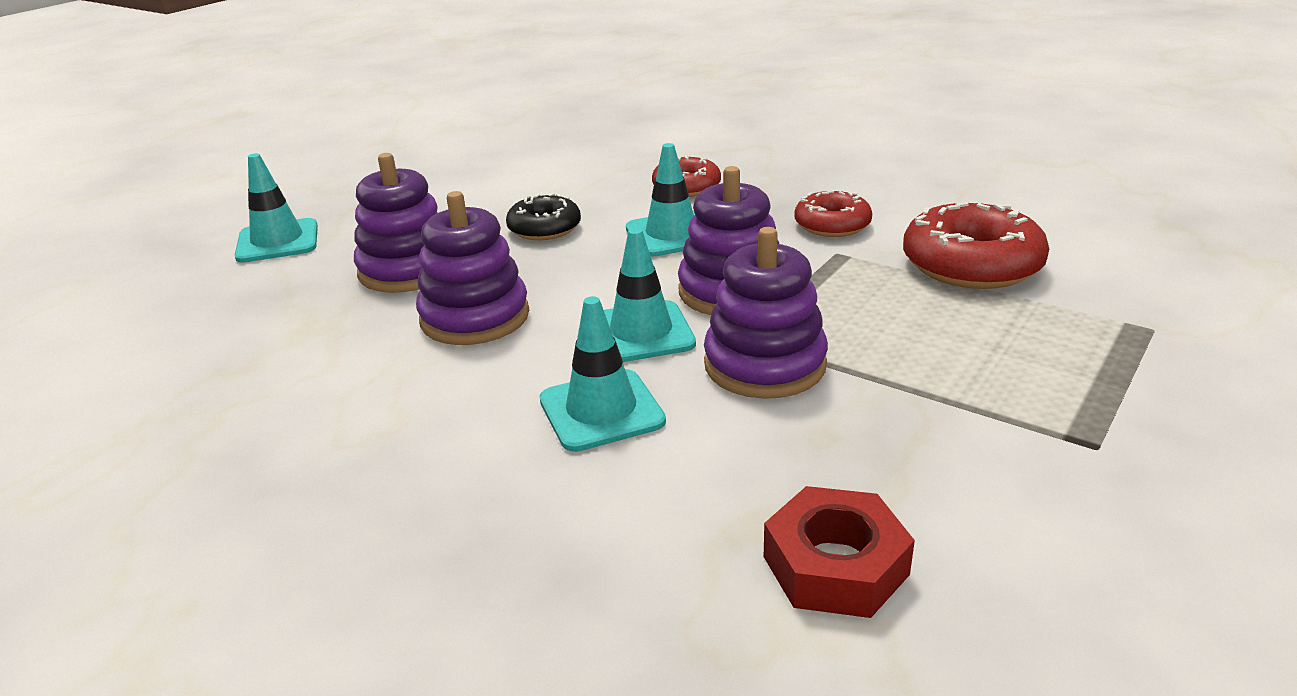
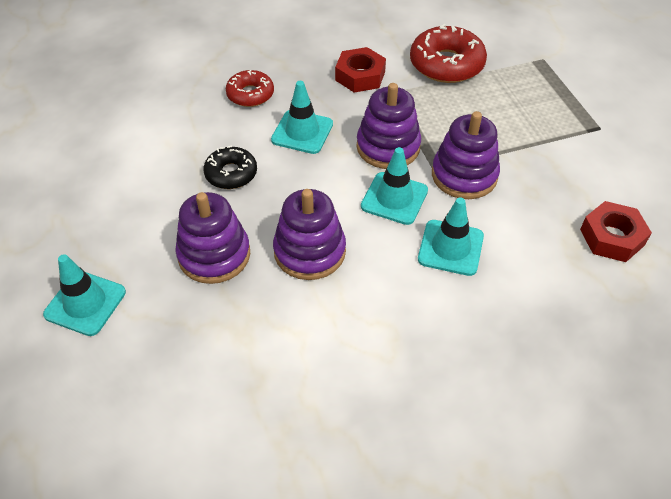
camera: 55 degrees left, 20 degrees up
red donut [795,190,872,237] -> red nut [335,47,386,92]

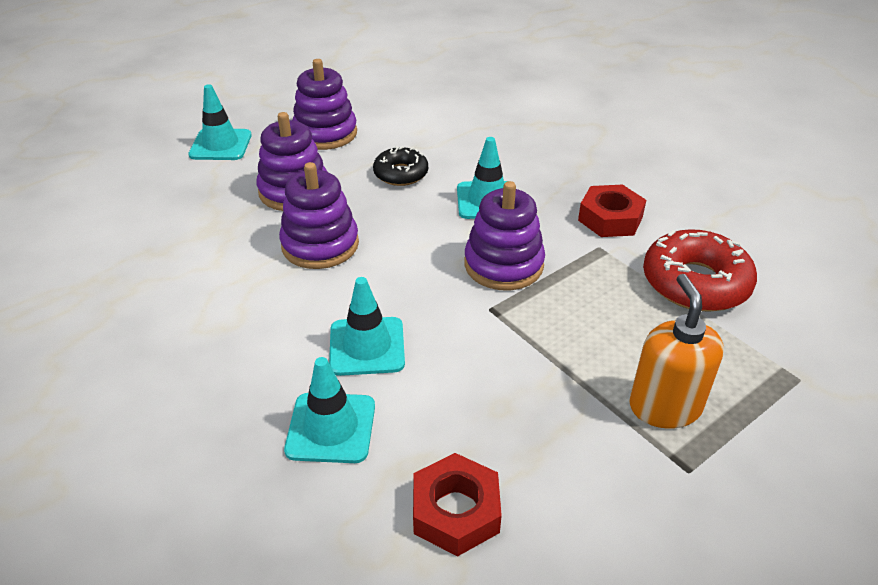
camera: 70 degrees right, 10 degrees down
red donut [226,70,274,107] -> none
turquoise traffic cone [361,147,428,225] -> turquoise traffic cone moved to [284,357,375,463]
purple stacking toy [432,111,500,199] -> purple stacking toy moved to [292,59,357,150]
none -> orange soap dispenser [629,274,724,429]

